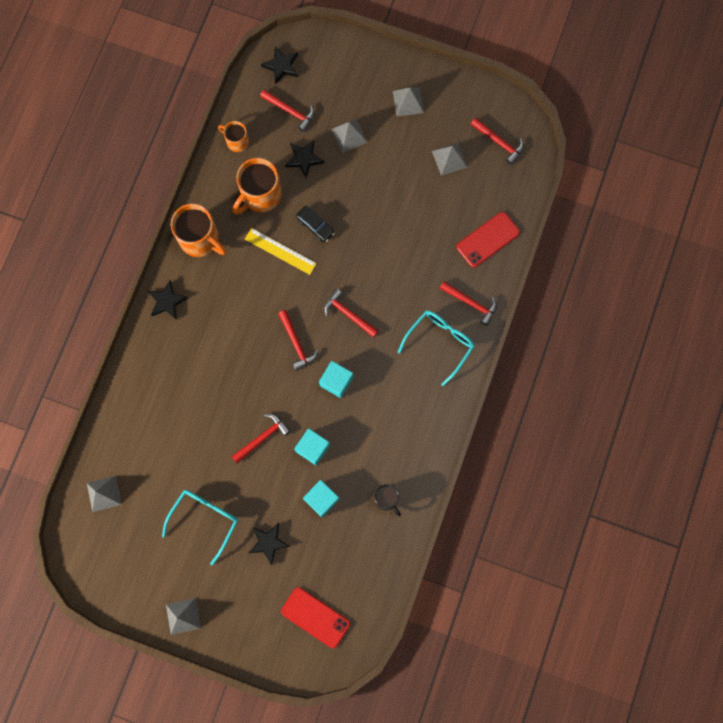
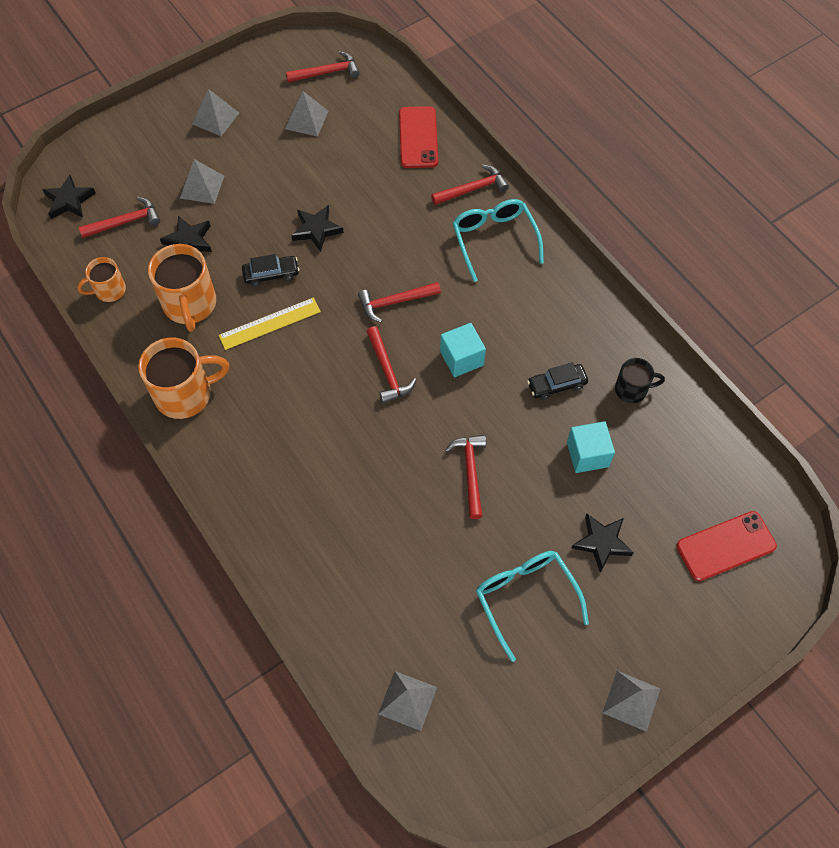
camera: 55 degrees left, 15 degrees down
black star [148,280,188,320] -> black star moved to [291,205,344,252]
red hammer [278,310,318,371] -> red hammer turned 60 degrees clockwise [366,326,416,404]
turquoise cube [294,428,330,465] -> none
none -> black car [527,362,588,400]

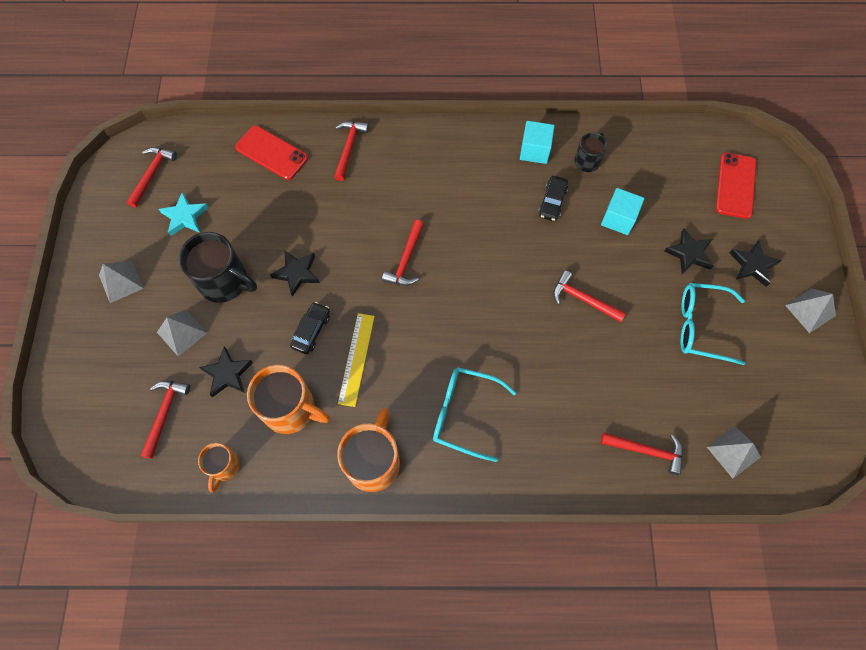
camera: 55 degrees left, 5 degrees up
black star [42,175,96,219] -> black star moved to [730,240,782,287]
grey pyramid [285,91,328,137] -> turquoise star [159,192,209,236]
red hammer [366,326,416,404] -> red hammer moved to [601,432,683,475]
turquoise cube [440,323,486,377] -> turquoise cube moved to [520,121,555,164]
turquoise glasses [453,199,544,282] -> turquoise glasses moved to [433,367,516,462]
none -> black mug [179,232,257,303]

